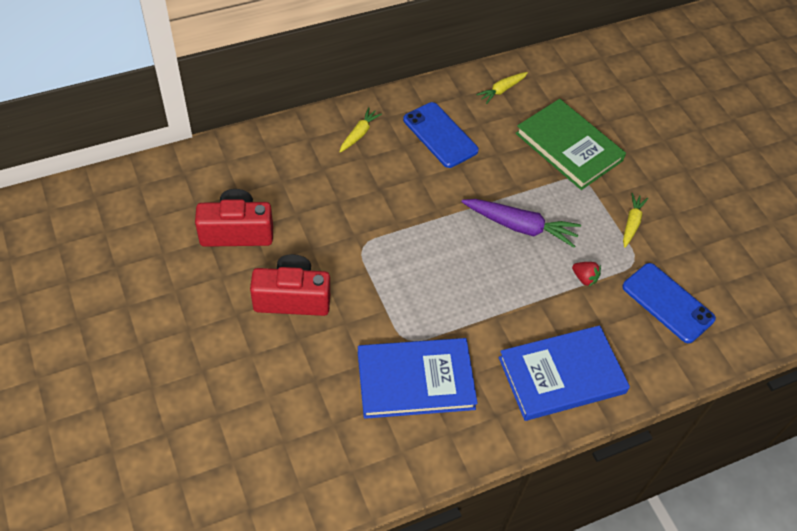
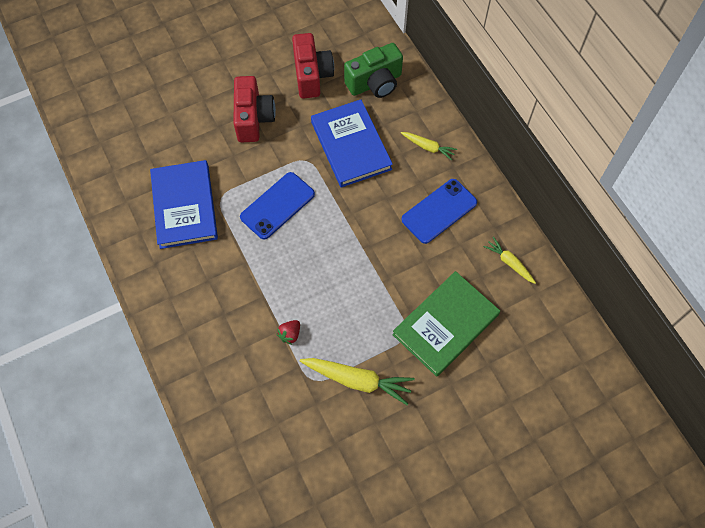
camera: 90 degrees right, 10 degrees up
purple carrot [462,199,581,248] -> none
blue book [499,325,630,421] -> blue book moved to [311,100,393,188]
blue phone [622,263,716,343] -> blue phone moved to [240,172,315,239]
yellow carrot [623,193,648,248] -> yellow carrot [300,358,415,405], size x1.72
none -> green camera [344,43,403,98]

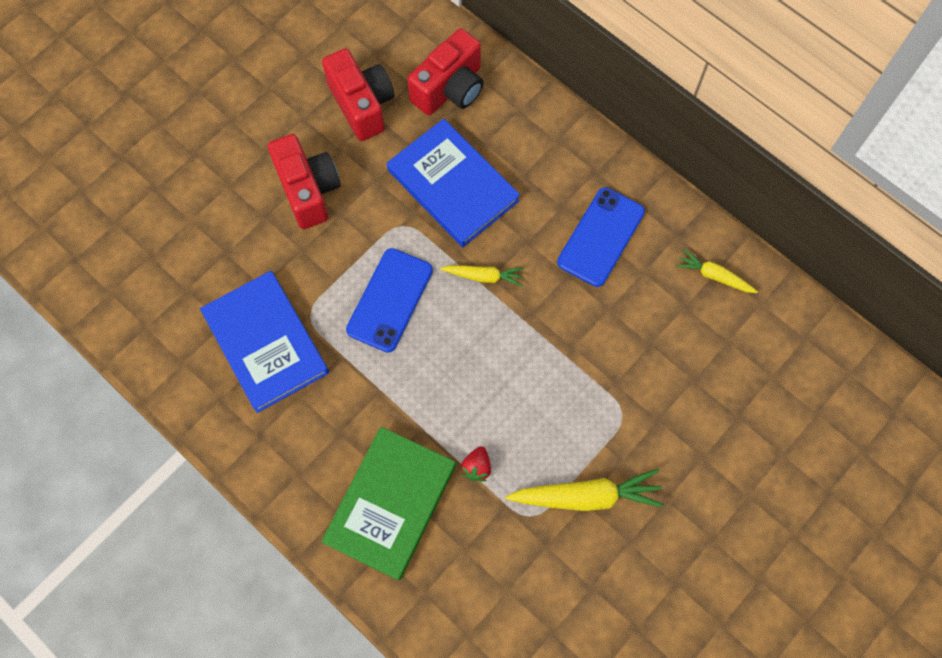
camera: 20 degrees left, 5 degrees up
green camera [344,43,403,98] -> red camera [407,28,484,115]
green book [392,271,500,377] -> green book moved to [321,427,456,581]
yellow carrot [401,132,457,160] -> yellow carrot moved to [440,265,525,287]

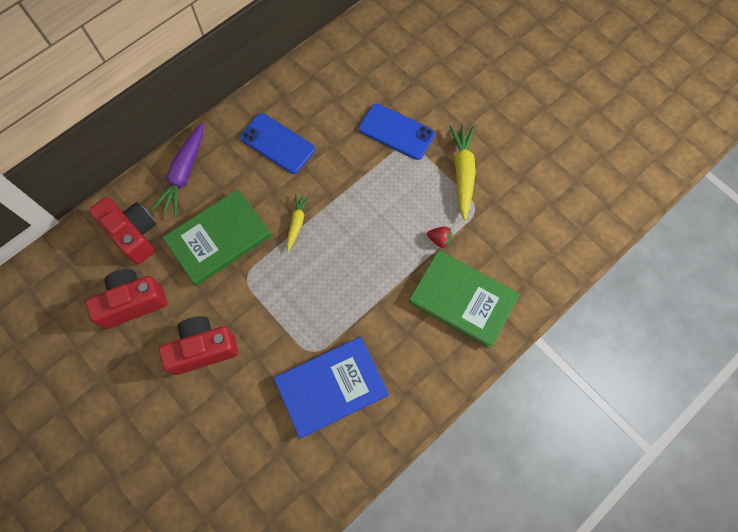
camera: 85 degrees left, 0 degrees up
blue phone [346,248,433,353] -> blue phone moved to [359,104,435,160]
blue book [387,119,520,247] -> green book [162,189,272,286]
yellow carrot [676,249,758,293] -> none
none -> purple carrot [152,122,203,216]

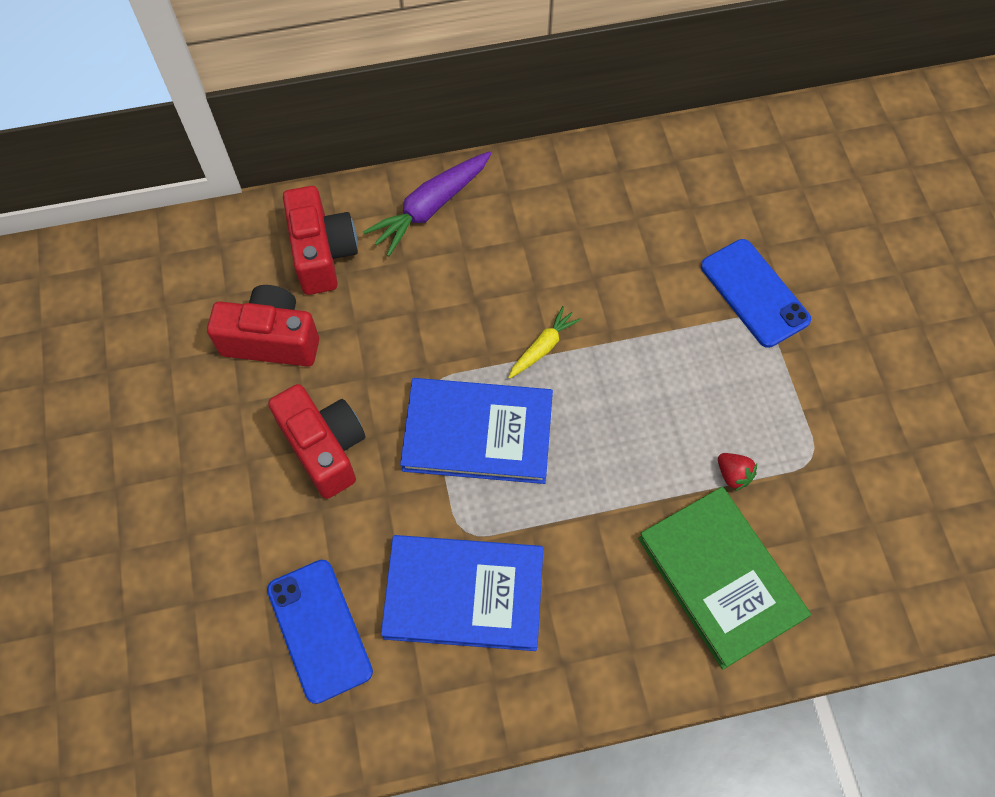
camera: 30 degrees right, 5 degrees down
red camera [159,316,238,375] -> red camera turned 45 degrees clockwise [268,384,366,499]
green book [162,189,272,286] -> none
blue phone [240,113,315,174] -> blue phone moved to [267,560,373,704]
yellow carrot [449,125,476,220] -> none
none -> blue book [400,378,553,484]

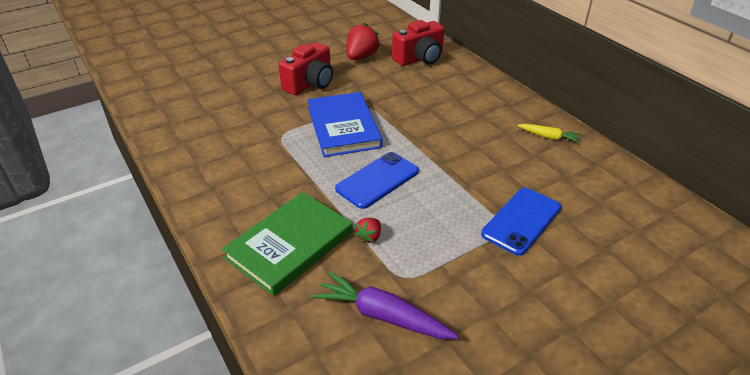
camera: 70 degrees right, 25 degrees down
red camera [207,285,319,367] -> red strawberry [346,22,380,60]
blue phone [267,560,373,704] -> blue phone moved to [335,152,419,209]
purple carrot [363,151,492,256] -> purple carrot moved to [312,271,459,339]
blue book [381,535,543,651] -> none
yellow carrot [508,306,581,379] -> yellow carrot moved to [517,124,582,143]

